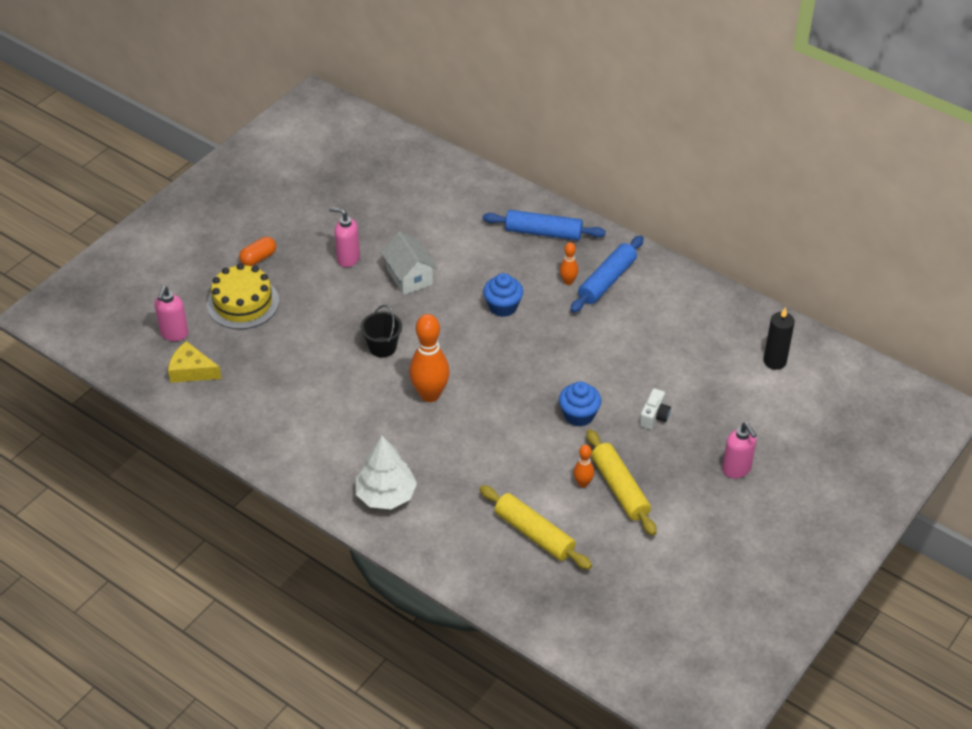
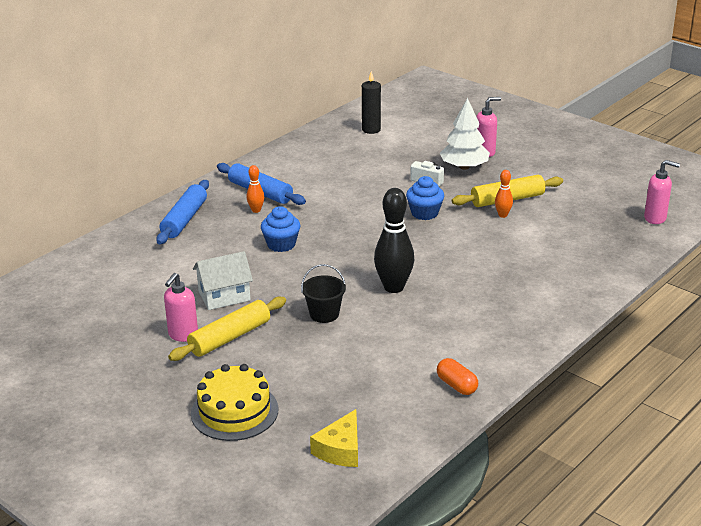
camera: 85 degrees left, 15 degrees down
pink soap dispenser [154,286,188,341] -> pink soap dispenser moved to [644,160,680,224]
orange capsule [239,237,276,266] -> orange capsule moved to [437,358,478,395]
white tree [356,436,417,509] -> white tree moved to [440,98,490,170]
orange bowling pin [409,314,450,402] -> black bowling pin [374,188,414,293]
yellow rolling pin [479,485,592,570] -> yellow rolling pin moved to [168,297,286,361]

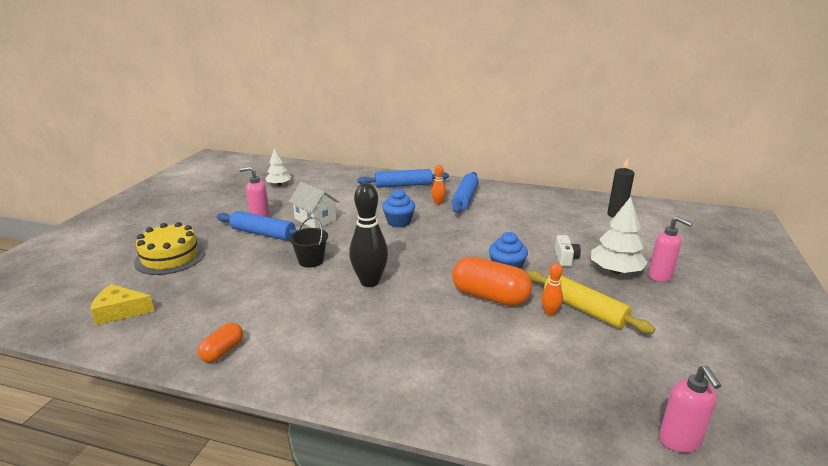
camera: 65 degrees right, 5 degrees down
yellow rolling pin [168,297,286,361] -> blue rolling pin [217,211,298,241]
none -> white tree [265,148,291,186]
none -> orange capsule [452,257,532,306]

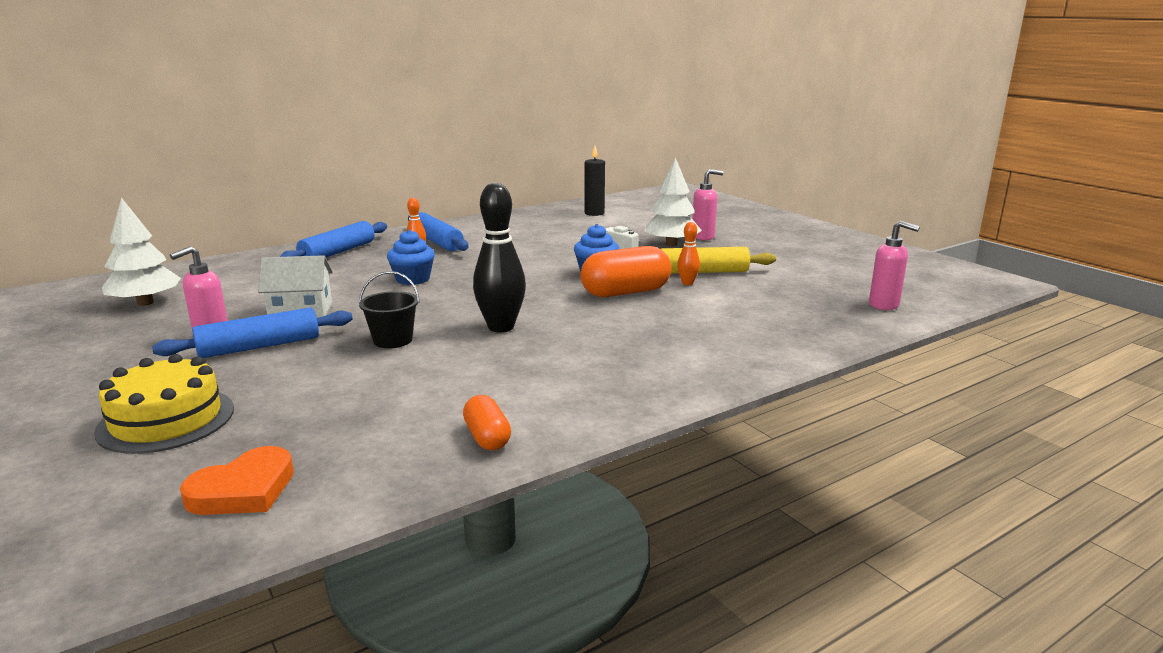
camera: 50 degrees left, 5 degrees down
yellow cheese [90,284,155,325] -> orange heart [180,446,294,515]
white tree [265,148,291,186] -> white tree [102,197,181,306], size x1.56

